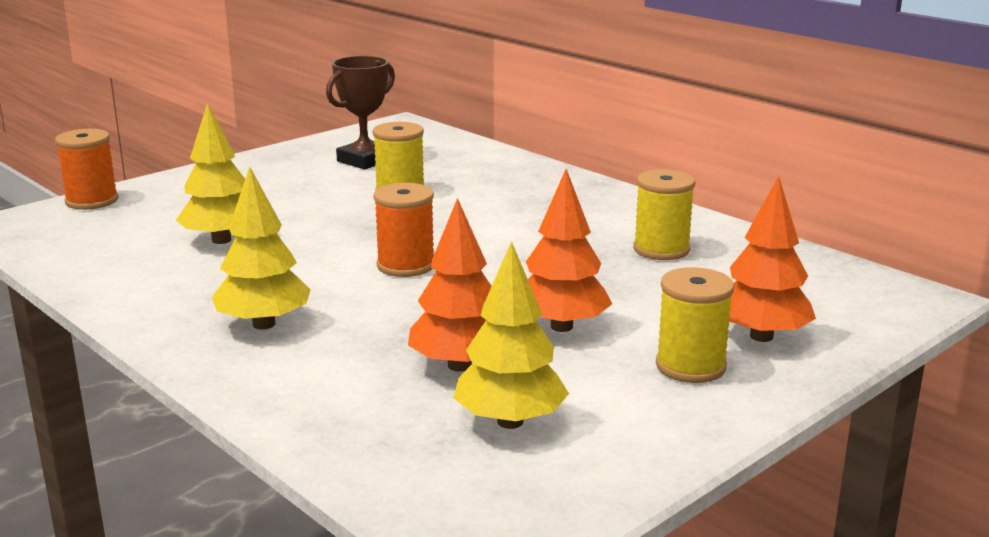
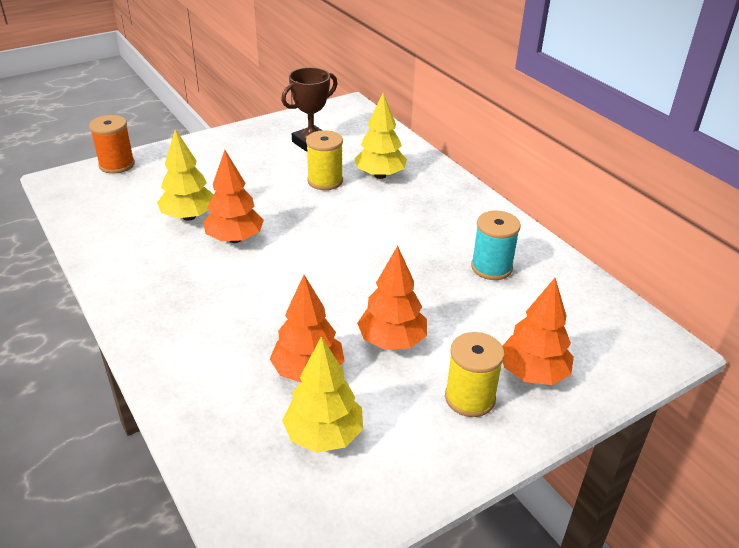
camera: 10 degrees right, 15 degrees up
yellow tree [212,167,311,330] -> yellow tree moved to [354,93,407,179]
orange spool [373,183,434,277] -> none
yellow spool [633,169,695,260] -> turquoise spool [471,211,521,280]
none -> orange tree [203,150,264,243]

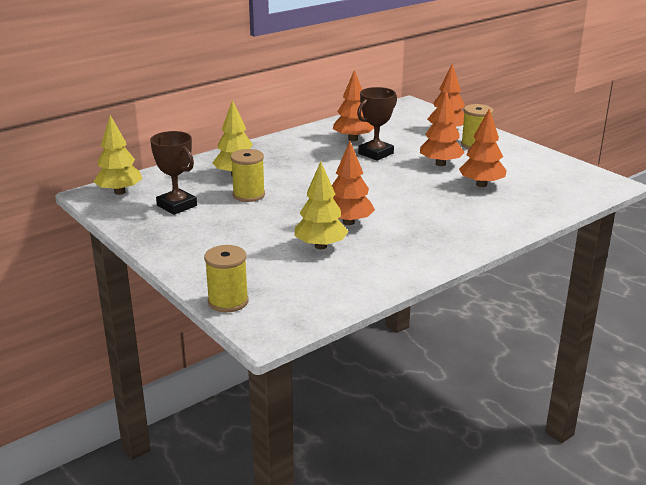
camera: 95 degrees left, 10 degrees down
orange spool [89,115,135,174] -> yellow spool [204,245,248,312]
yellow tree [282,336,363,453] -> yellow tree moved to [93,115,143,195]
turquoise spool [471,211,521,280] -> orange tree [333,70,374,141]
none -> brown trophy [357,87,397,161]

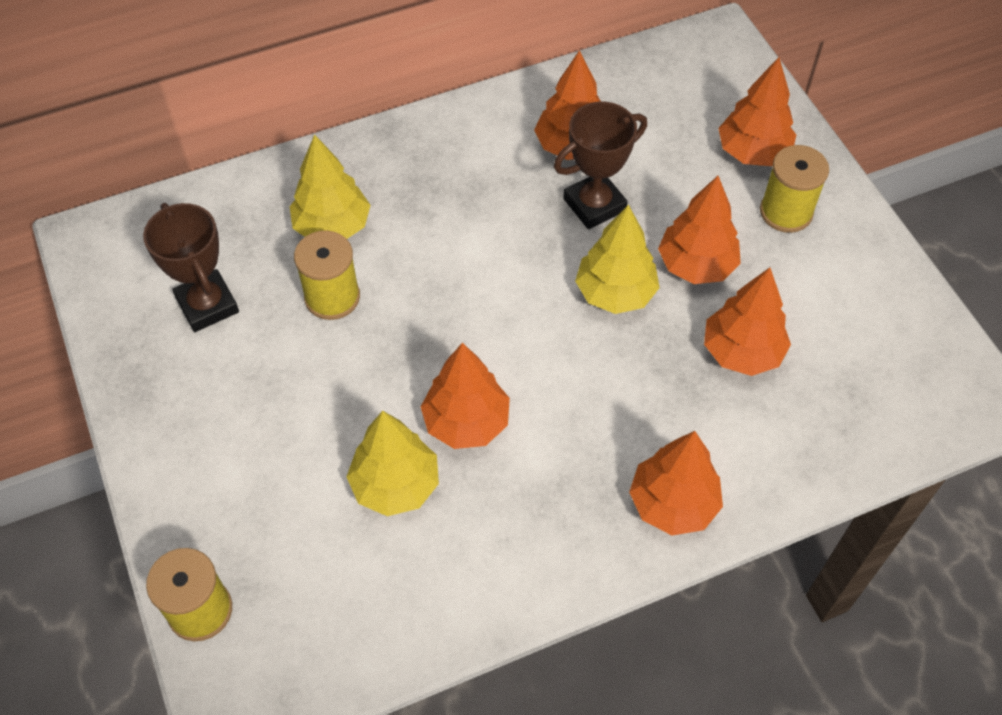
camera: 15 degrees right, 30 degrees up
yellow tree [93,115,143,195] -> yellow tree moved to [575,204,660,314]
none -> orange tree [629,431,723,536]

